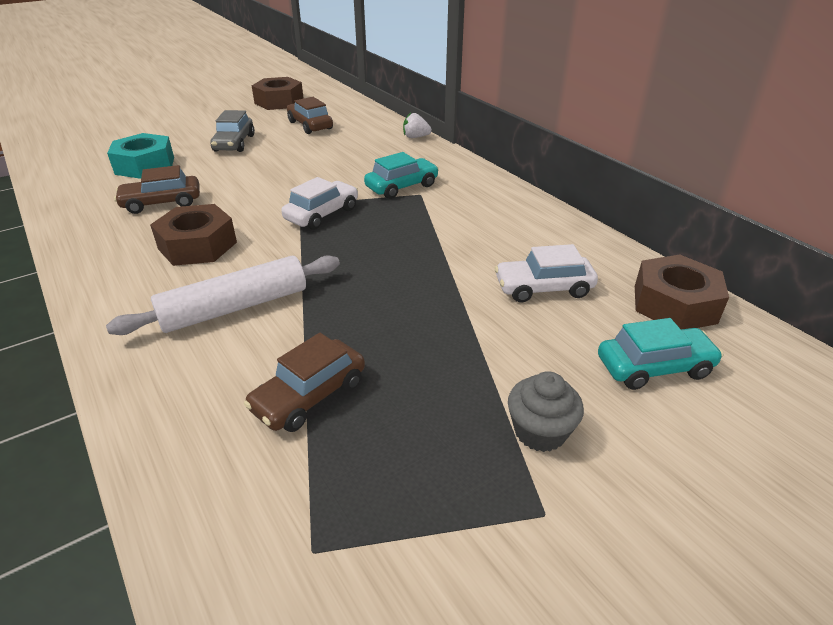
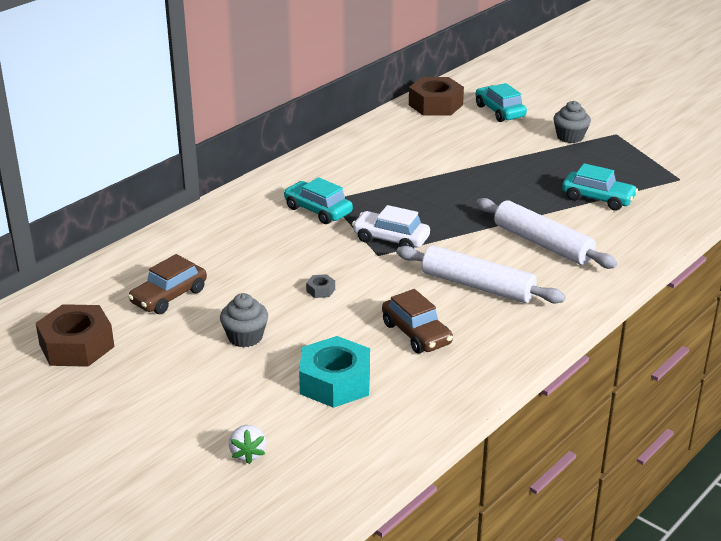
camera: 105 degrees left, 5 degrees down
brown nut [150,204,237,266] -> white rolling pin [396,245,566,304]
grey car [210,110,255,152] -> grey cupcake [220,293,268,347]
brown car [244,333,365,432] -> turquoise car [562,163,638,211]
white strawberry [403,113,432,138] -> white strawberry moved to [229,425,266,464]
white car [495,244,598,303] -> none
none -> grey nut [306,274,335,298]

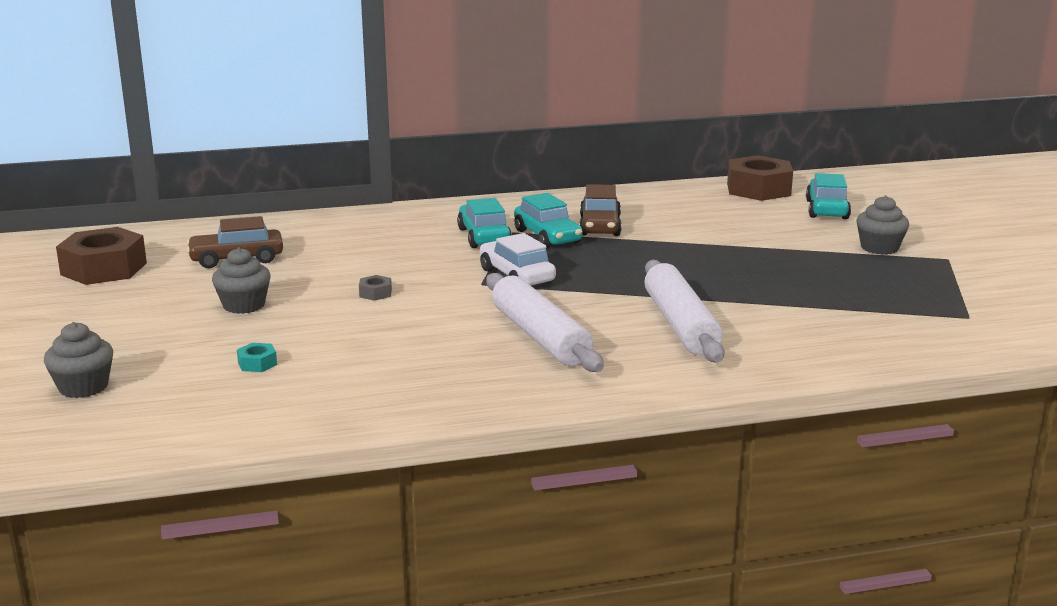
camera: 35 degrees right, 10 degrees down
white strawberry [229,425,266,464] -> grey cupcake [44,322,113,398]
turquoise nut [299,336,370,408] -> turquoise nut [237,343,277,372], size x0.41
brown car [382,289,453,353] -> brown car moved to [579,184,622,236]
turquoise car [562,163,638,211] -> turquoise car moved to [514,193,583,248]

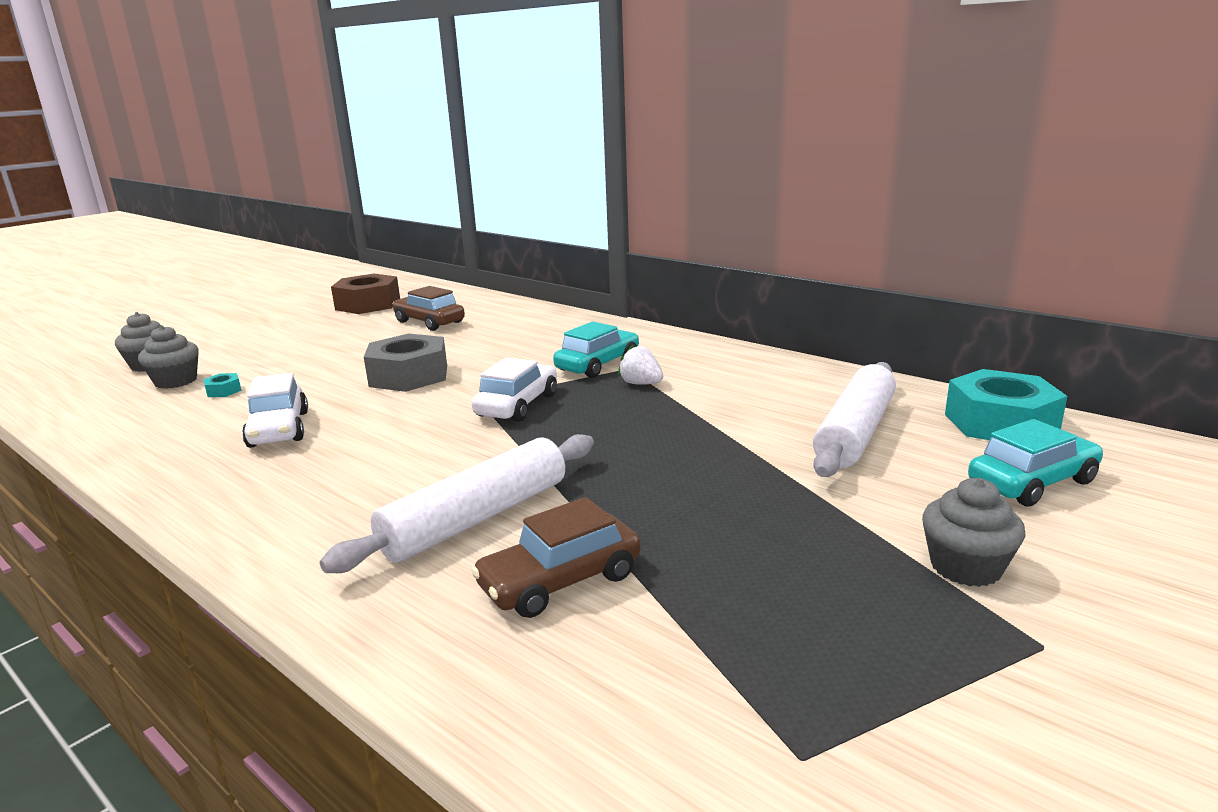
camera: 55 degrees right, 0 degrees up
grey cupcake [212,248,271,314] -> grey cupcake moved to [138,325,199,389]
grey nut [359,275,392,301] -> grey nut [364,333,447,392], size x2.43
white rolling pin [486,273,604,372] -> white rolling pin moved to [813,362,896,477]
turquoise car [514,193,583,248] -> white strawberry [618,344,663,385]
brown car [579,184,622,236] -> brown car moved to [471,497,641,618]
brown nut [727,155,793,201] -> turquoise nut [945,369,1067,440]
none -> white car [242,373,308,448]

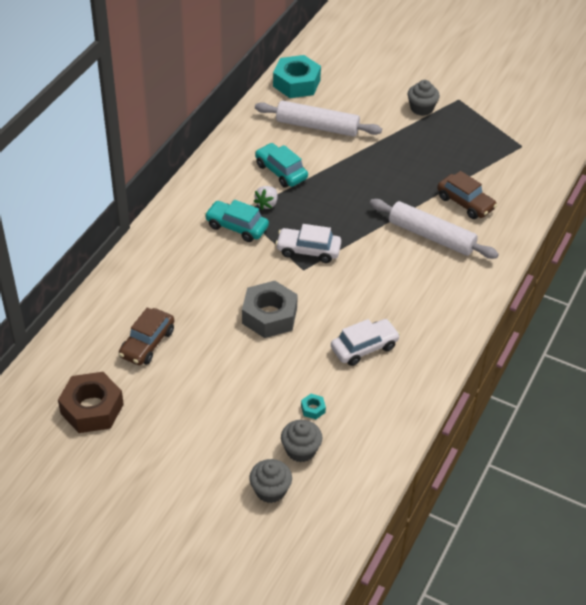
camera: 105 degrees left, 25 degrees up
turquoise car [968,419,1103,507] -> turquoise car moved to [255,143,308,188]

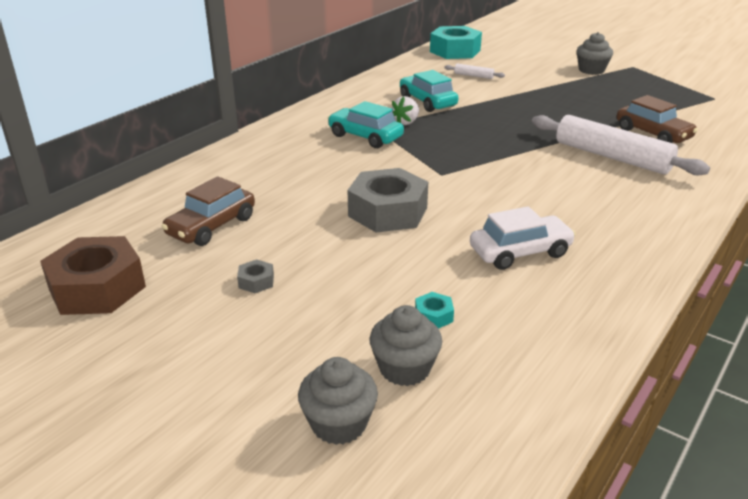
camera: 10 degrees right, 15 degrees down
white rolling pin [255,100,382,137] -> white rolling pin [444,64,505,79], size x0.43
white car [275,224,341,263] -> none
none -> grey nut [237,259,274,293]

